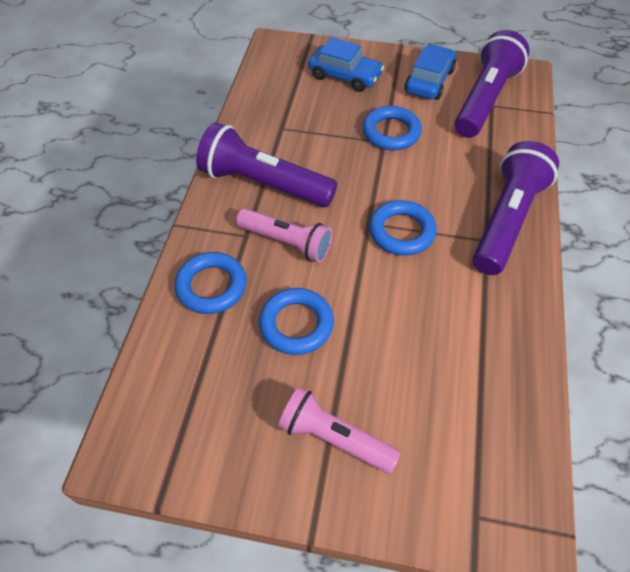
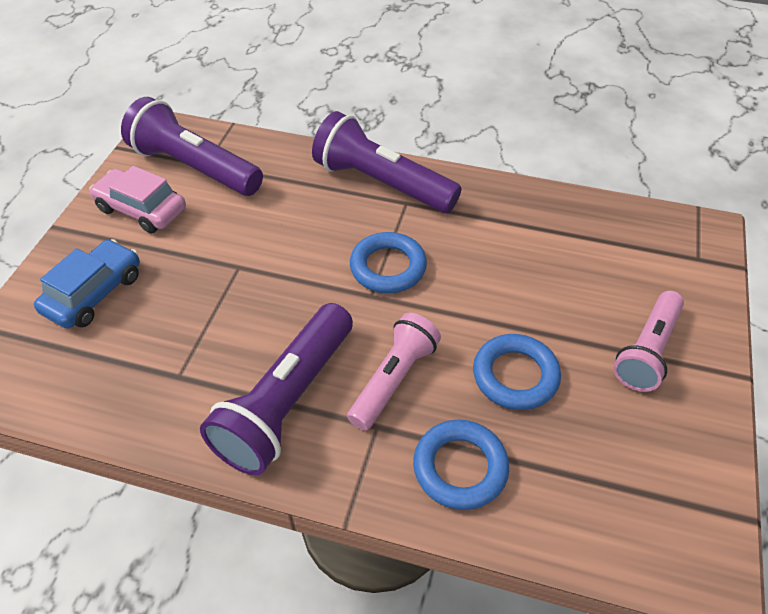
camera: 85 degrees left, 5 degrees down
blue ring [362,106,422,150] -> none
blue car [405,45,456,100] -> pink car [89,166,186,233]

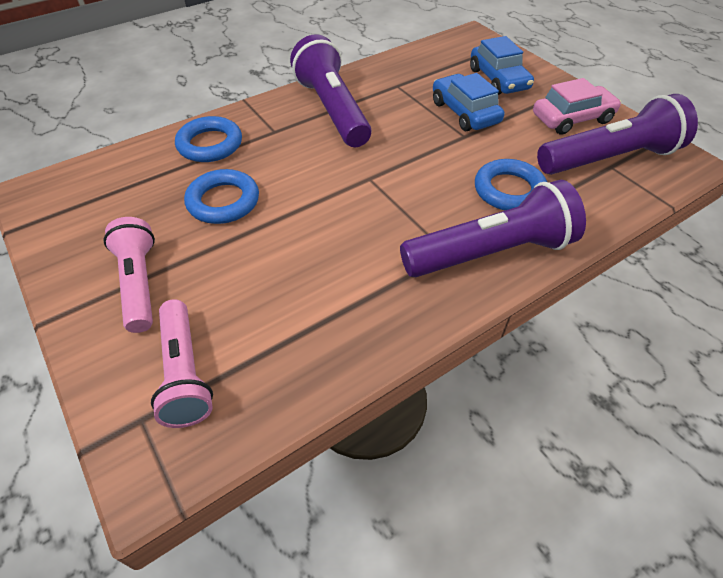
camera: 130 degrees right, 0 degrees up
pink flashlight [347,313,441,431] -> pink flashlight moved to [151,299,213,428]
blue ring [350,232,427,293] -> blue ring moved to [475,159,547,210]
none -> blue car [433,73,504,131]

